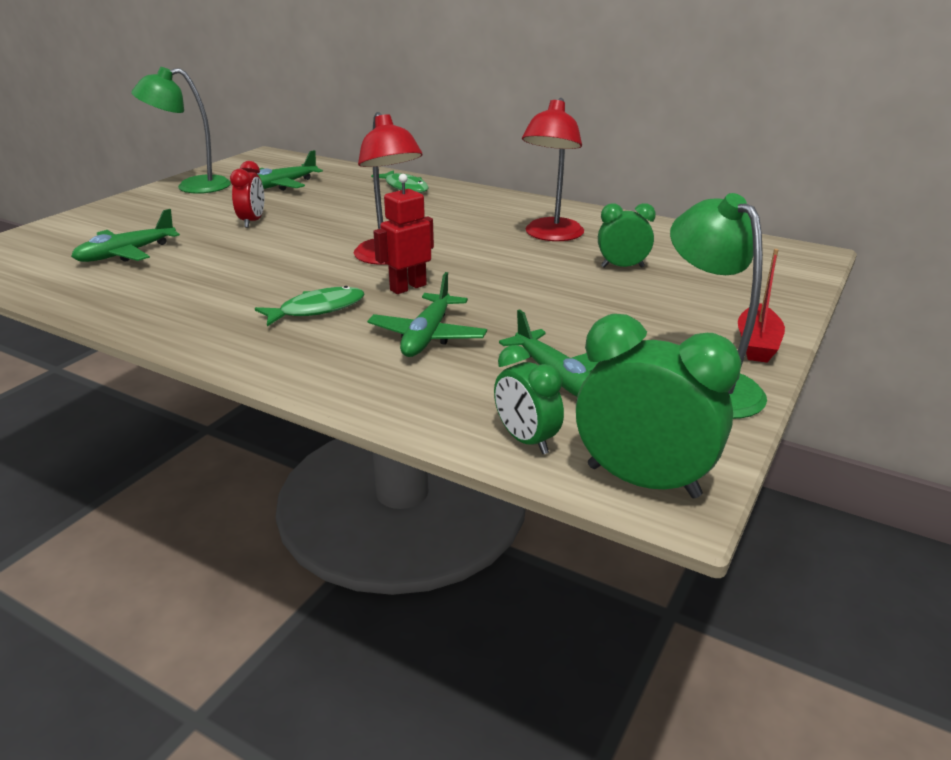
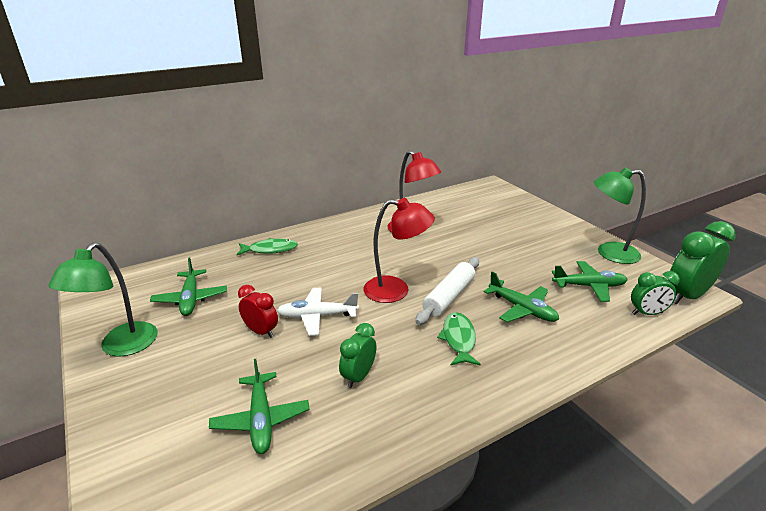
camera: 60 degrees left, 0 degrees up
red robot [373,174,434,294] -> white rolling pin [415,257,479,325]
green clock [598,203,656,268] -> green clock moved to [339,323,376,388]
red boat [738,249,785,363] -> none
none -> white plane [277,288,359,336]

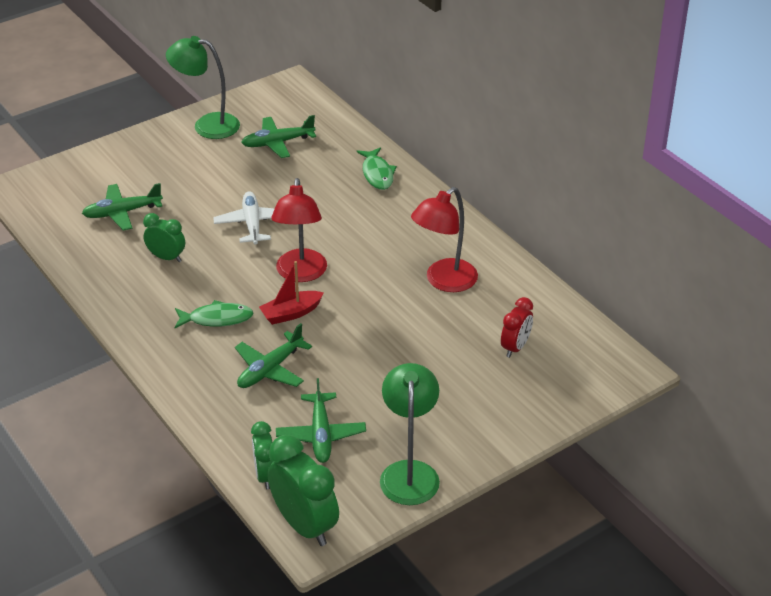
camera: 85 degrees right, 10 degrees up
red clock [238,285,278,338] -> red clock moved to [501,297,533,358]
white rolling pin [415,257,479,325] -> red boat [259,261,324,325]

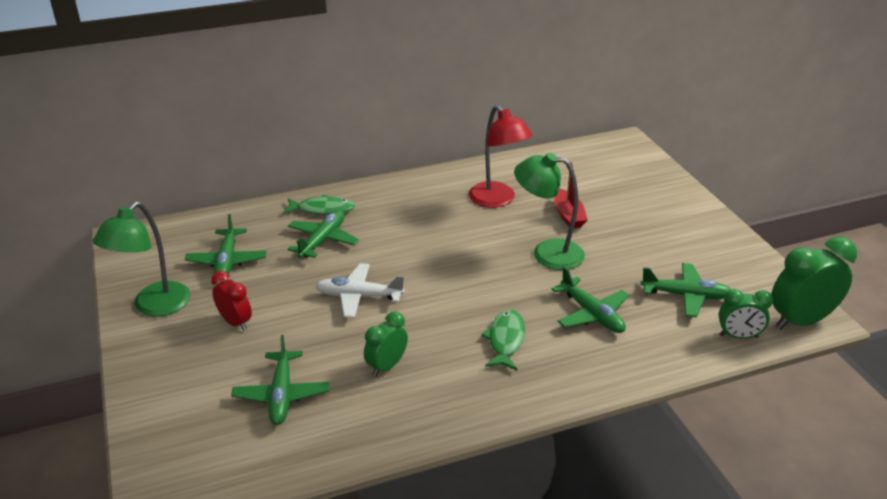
camera: 75 degrees left, 5 degrees down
red boat [259,261,324,325] -> red boat moved to [554,161,588,228]
red lamp [271,178,327,282] -> none
green lamp [380,363,440,505] -> green lamp moved to [514,153,585,270]
red clock [501,297,533,358] -> red clock moved to [211,271,252,331]
none -> green plane [288,210,359,258]

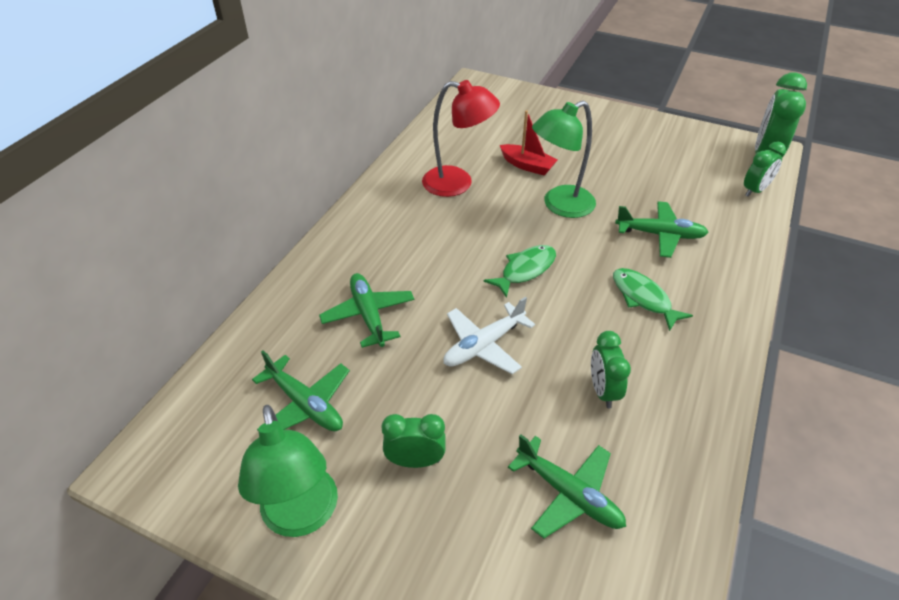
camera: 45 degrees left, 10 degrees up
red clock [211,271,252,331] -> green clock [381,414,446,468]
green fish [283,195,355,215] -> green fish moved to [484,245,556,298]
green plane [640,263,731,317] -> none

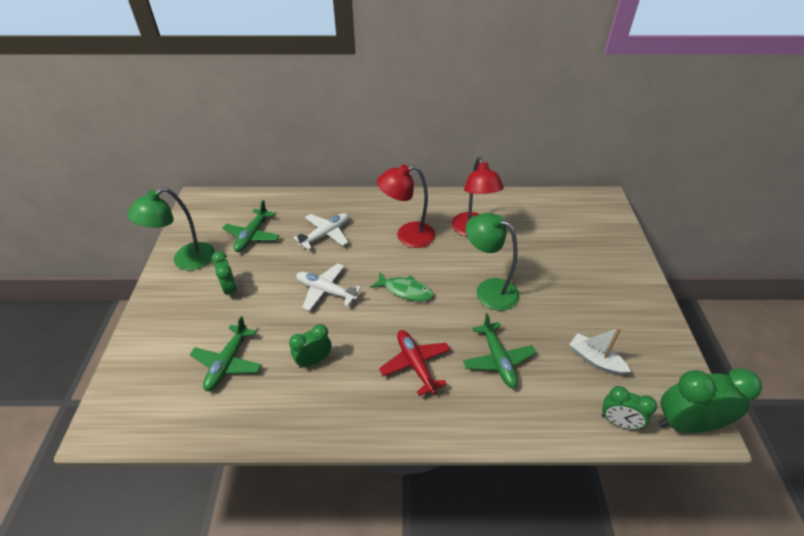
camera: 65 degrees right, 0 degrees up
green plane [319,273,415,348] -> white plane [293,213,349,250]
red boat [500,110,558,176] -> none
green fish [613,268,693,331] -> red plane [379,330,451,396]
none -> red lamp [377,164,435,248]
none -> white boat [569,328,631,375]

